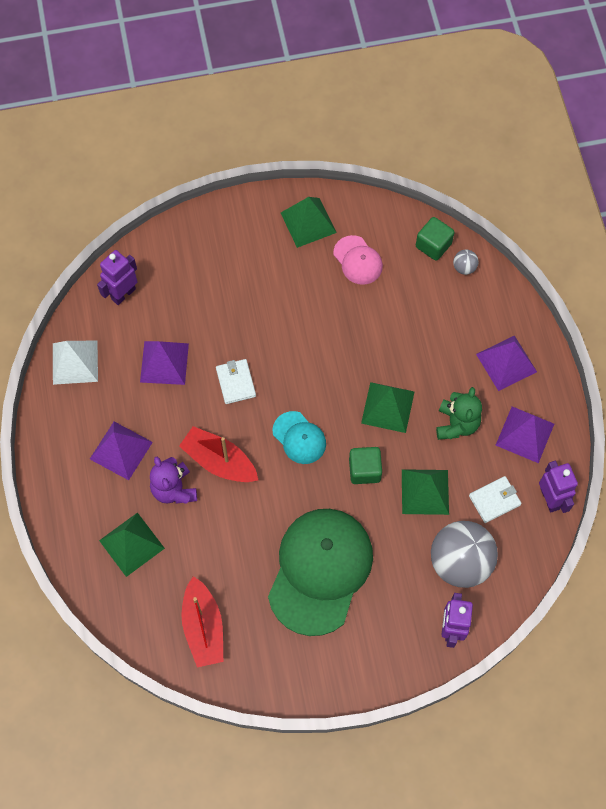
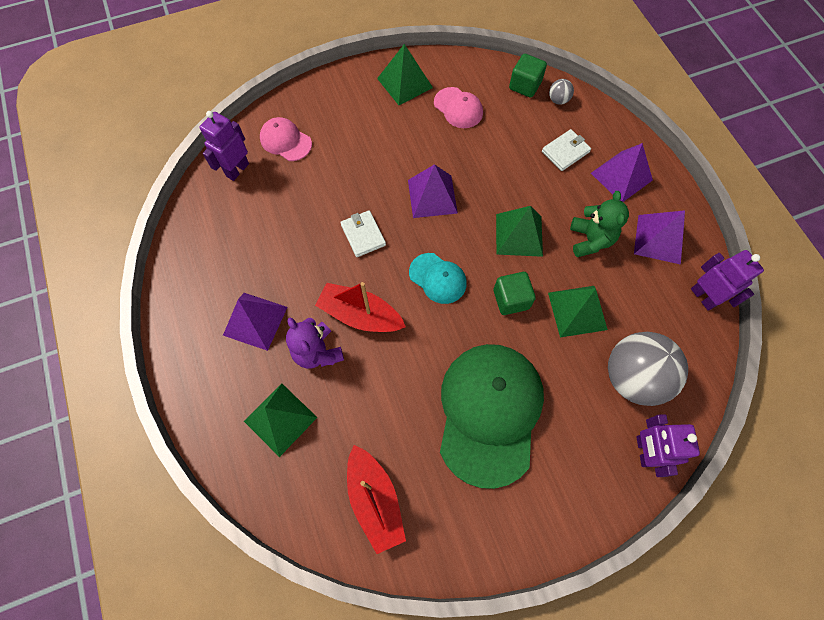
camera: 10 degrees left, 0 degrees up
white pyramid [53,340,98,385] -> none
purple pyramid [140,341,189,385] -> purple pyramid moved to [408,164,458,218]
white wallet [469,476,522,523] -> white wallet moved to [542,129,591,171]
none -> pink cap [260,117,312,161]

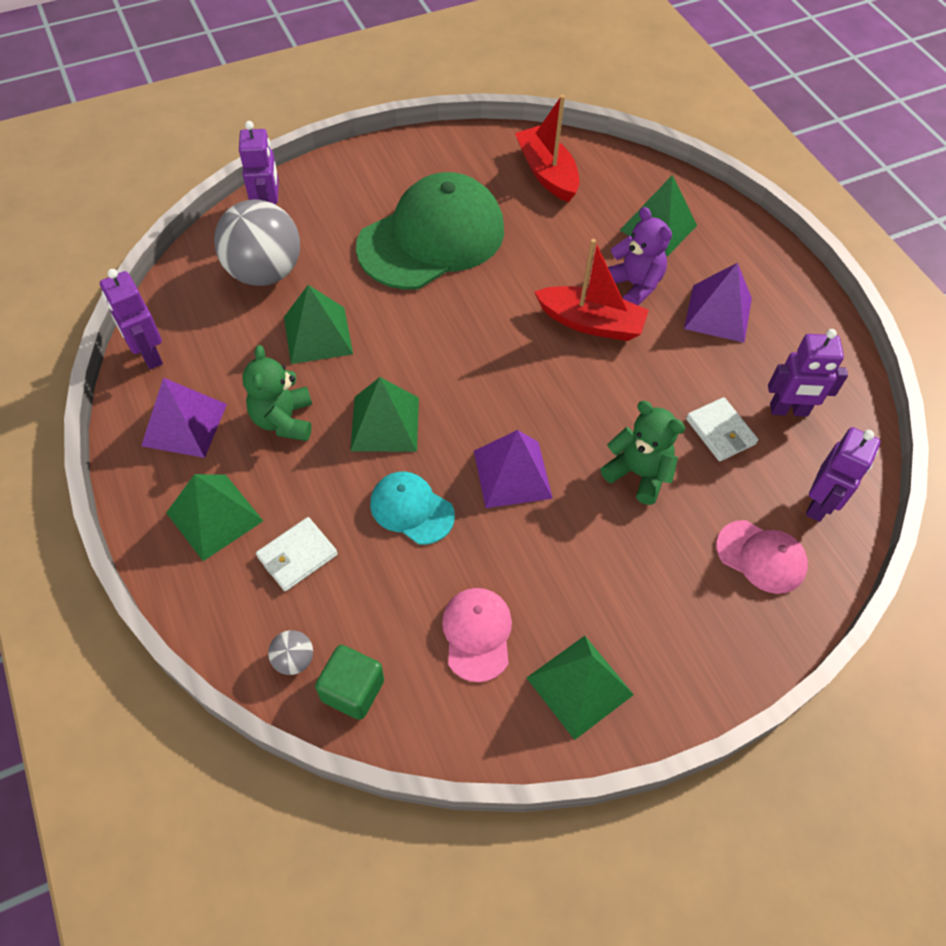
camera: 175 degrees right, 10 degrees down
white wallet [340,210,386,257] -> white wallet moved to [686,397,758,461]
turquoise cap [409,253,467,304] -> turquoise cap moved to [370,472,455,545]
pink cap [434,87,483,128] -> pink cap turned 45 degrees clockwise [442,588,512,682]
green cap [440,344,544,489] -> green cap turned 135 degrees counterclockwise [356,172,504,290]
green cube [494,272,536,315] -> none
purple pyramid [591,143,653,202] -> green pyramid [166,474,263,561]
none -> green teddy bear [600,401,685,505]
none -> purple robot [768,329,848,417]

